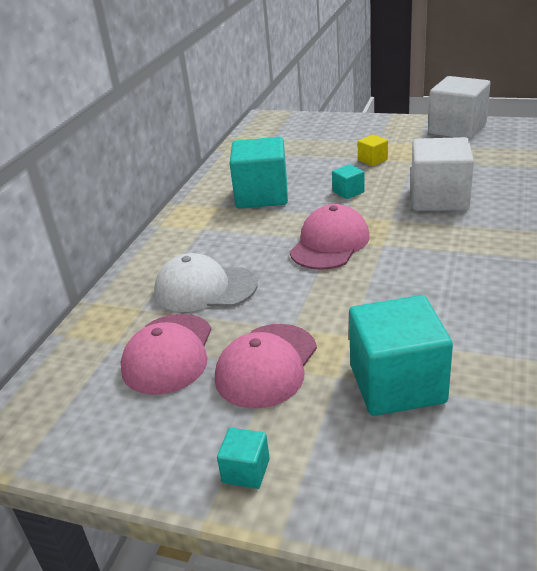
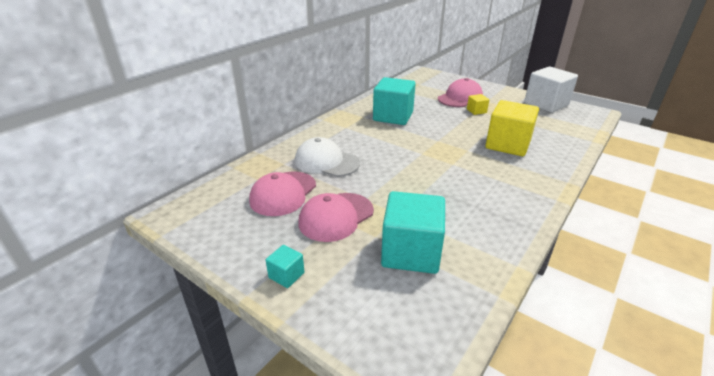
camera: 15 degrees right, 0 degrees up
pink cap [290,204,370,270] -> pink cap moved to [438,78,483,107]
turquoise cube [332,164,365,199] -> none
white cube [411,137,474,211] -> yellow cube [485,100,539,156]

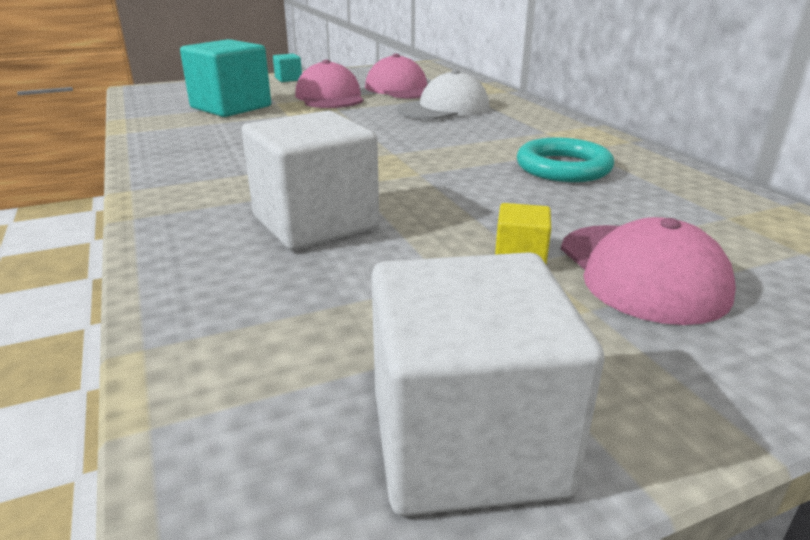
camera: 120 degrees right, 5 degrees down
turquoise cube [373,77,416,125] -> turquoise ring [517,138,614,182]
yellow cube [485,100,539,156] -> white cube [242,110,379,250]

